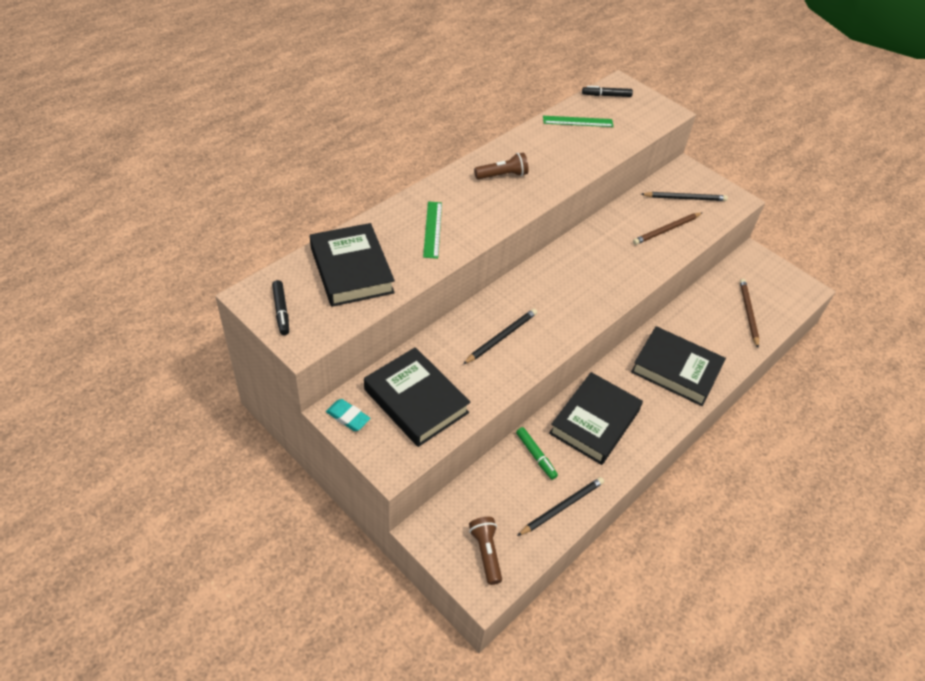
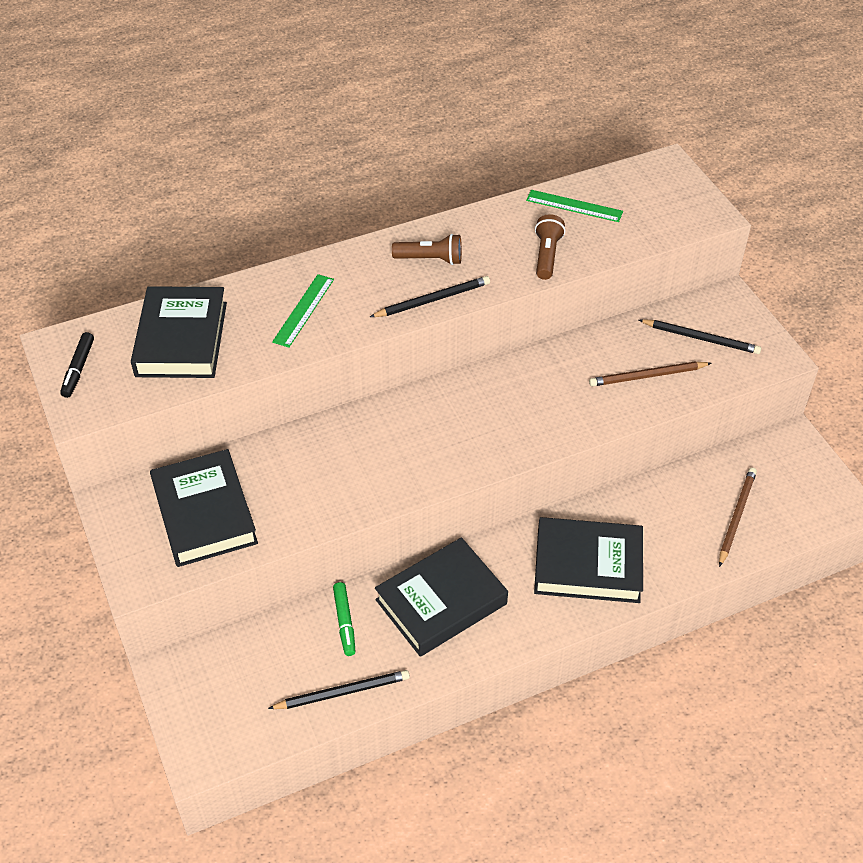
camera: 25 degrees right, 0 degrees up
turquoise eraser [326,399,370,431] -> none
black pencil [463,309,537,364] -> black pencil moved to [370,276,490,317]
brown flashlight [469,517,502,585] -> brown flashlight moved to [535,214,565,280]
black marker [582,86,633,97] -> none
black book [631,326,726,406] -> black book turned 45 degrees counterclockwise [534,517,643,603]

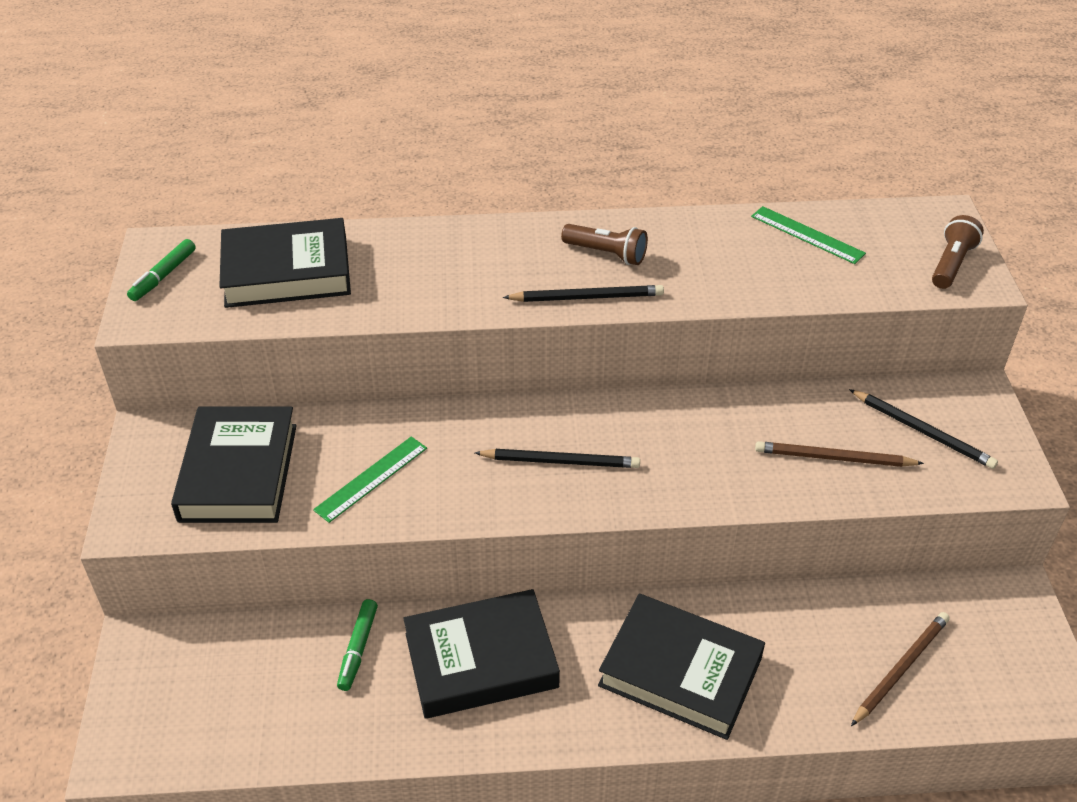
camera: 20 degrees right, 5 degrees down
black marker [60,332,94,398] -> green marker [127,239,196,301]
black book [131,286,227,378] -> black book turned 60 degrees clockwise [219,218,351,308]
black pencil [268,670,410,709] -> black pencil moved to [475,449,640,468]
green ruler [272,274,334,348] -> green ruler moved to [313,436,427,523]
brown flashlight [535,214,565,280] -> brown flashlight moved to [932,215,984,289]

